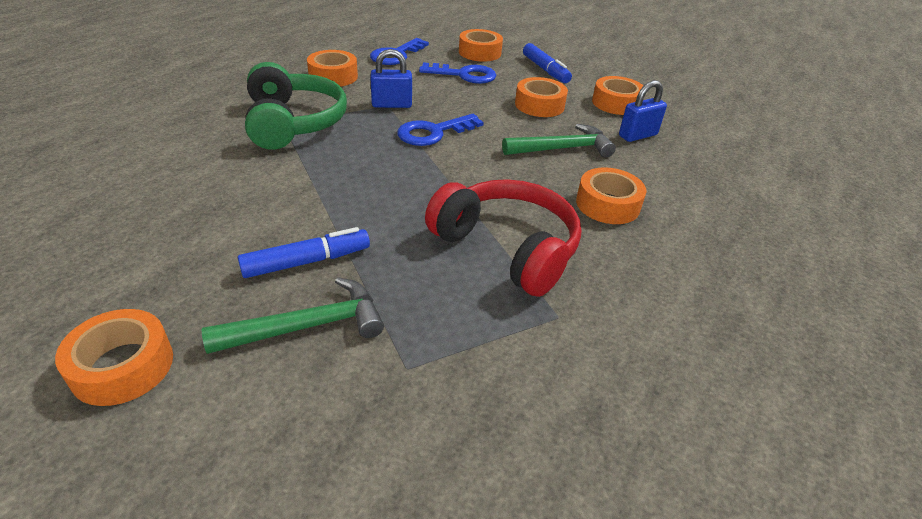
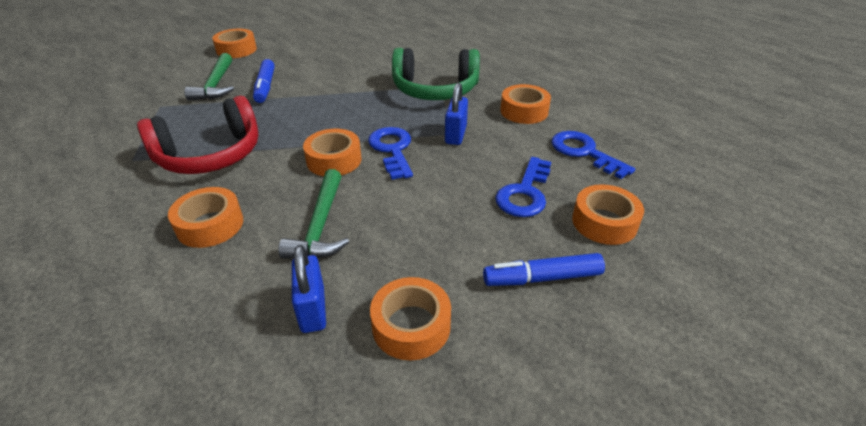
camera: 110 degrees right, 0 degrees up
orange tape [515,77,568,117] -> orange tape moved to [303,129,361,176]

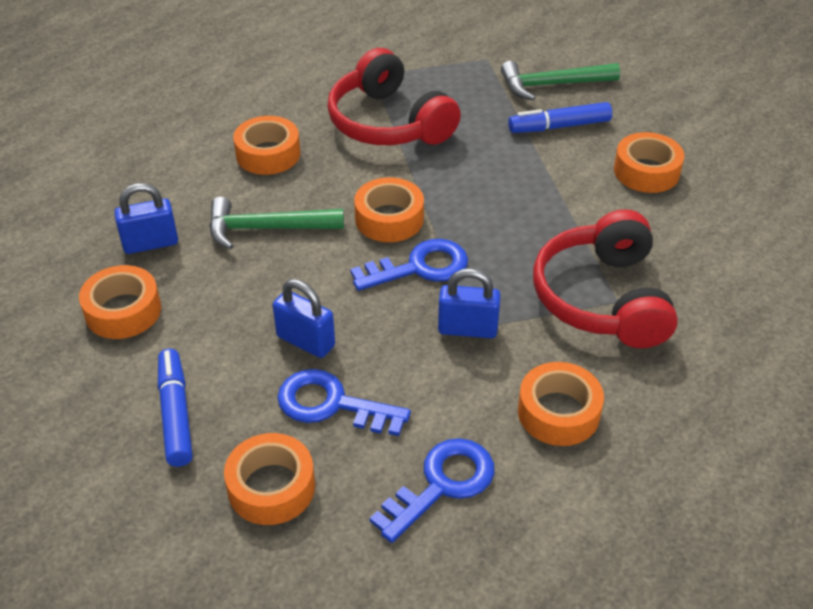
camera: 85 degrees right, 5 degrees up
orange tape [212,29,257,58] -> orange tape moved to [614,132,684,193]
green headphones [392,48,480,100] -> red headphones [533,209,678,348]
none -> blue padlock [273,279,335,358]

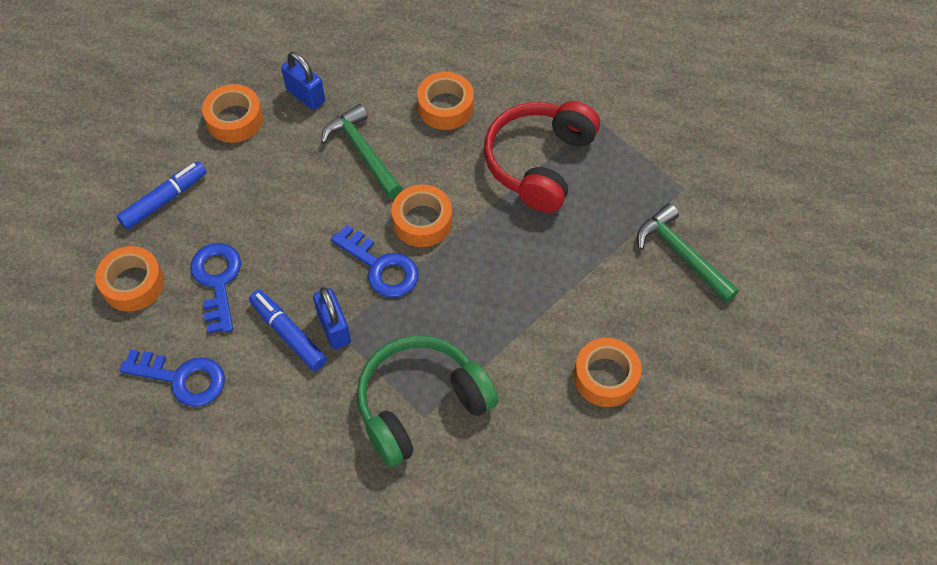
camera: 60 degrees right, 15 degrees up
blue padlock [273,279,335,358] -> none
blue marker [508,102,612,133] -> blue marker moved to [249,290,327,371]
orange tape [518,362,604,446] -> none
red headphones [533,209,678,348] -> green headphones [357,335,498,467]

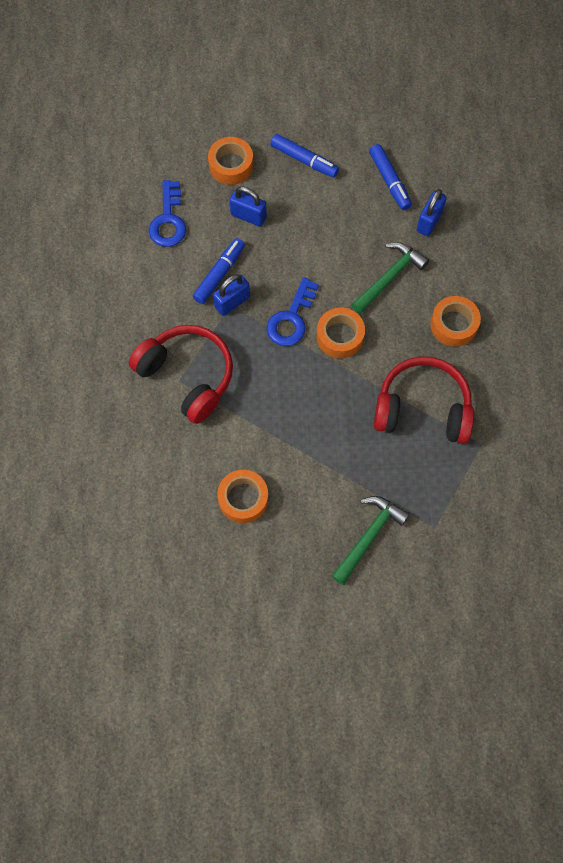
camera: 75 degrees right, 10 degrees up
blue key [190,243,241,334] -> blue padlock [229,187,267,227]
orange tape [202,84,263,143] -> blue marker [369,144,412,210]
green headphones [357,335,498,467] -> red headphones [129,325,233,424]

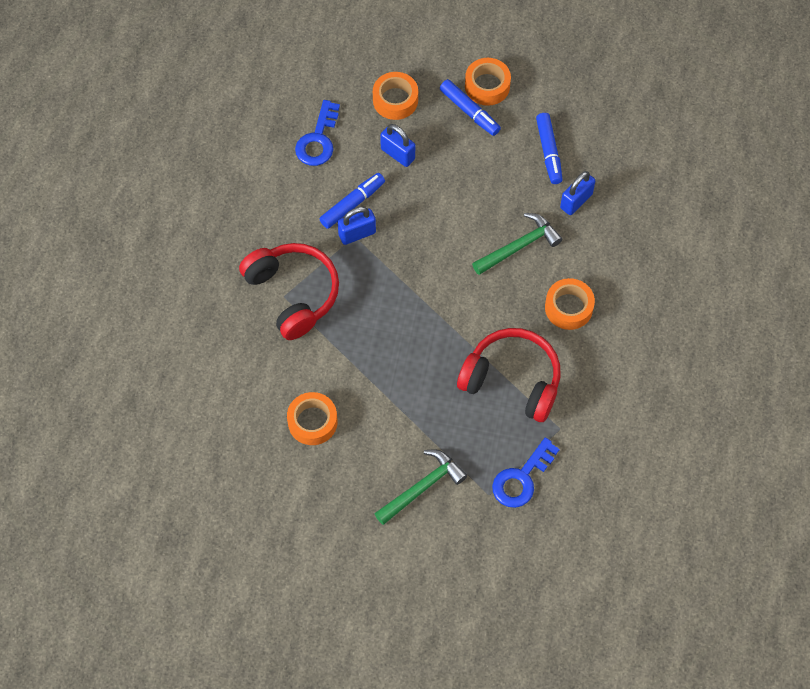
camera: 15 degrees right, 5 degrees down
blue key [267,277,319,346] -> blue key moved to [492,437,560,508]
orange tape [317,308,365,358] -> orange tape moved to [465,58,511,106]

